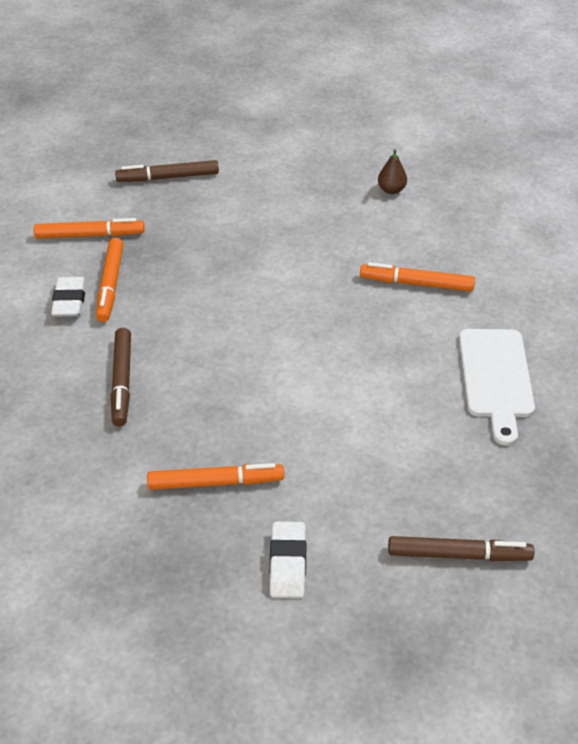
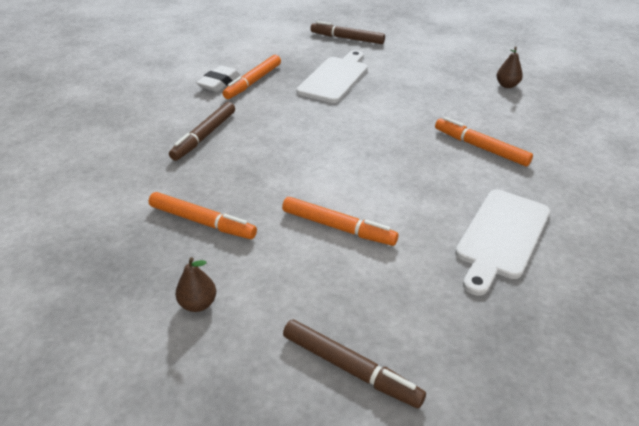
camera: 30 degrees right, 5 degrees down
orange marker [34,218,145,239] -> orange marker moved to [282,197,398,246]
white eraser [270,521,306,598] -> brown pear [175,257,216,312]
none -> white cutting board [297,50,368,103]

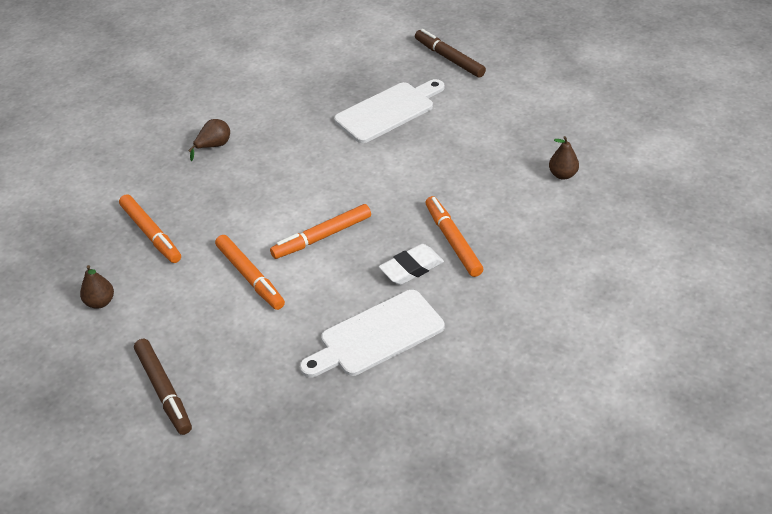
camera: 30 degrees right, 5 degrees up
brown marker [169,102,235,161] -> brown pear [188,119,230,161]
white eraser [196,66,241,92] -> white eraser moved to [379,244,444,285]
orange marker [222,55,281,99] -> orange marker moved to [270,204,371,259]

